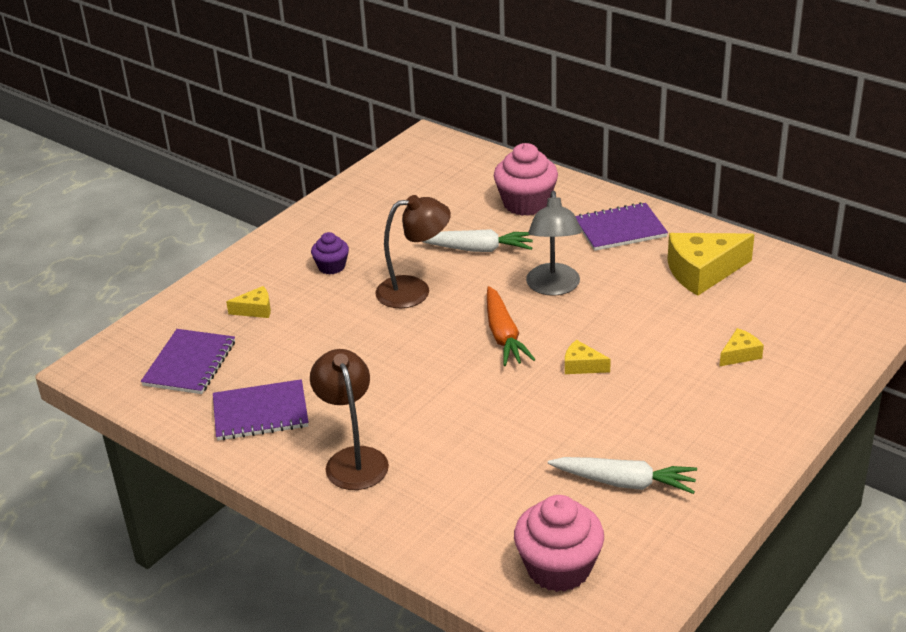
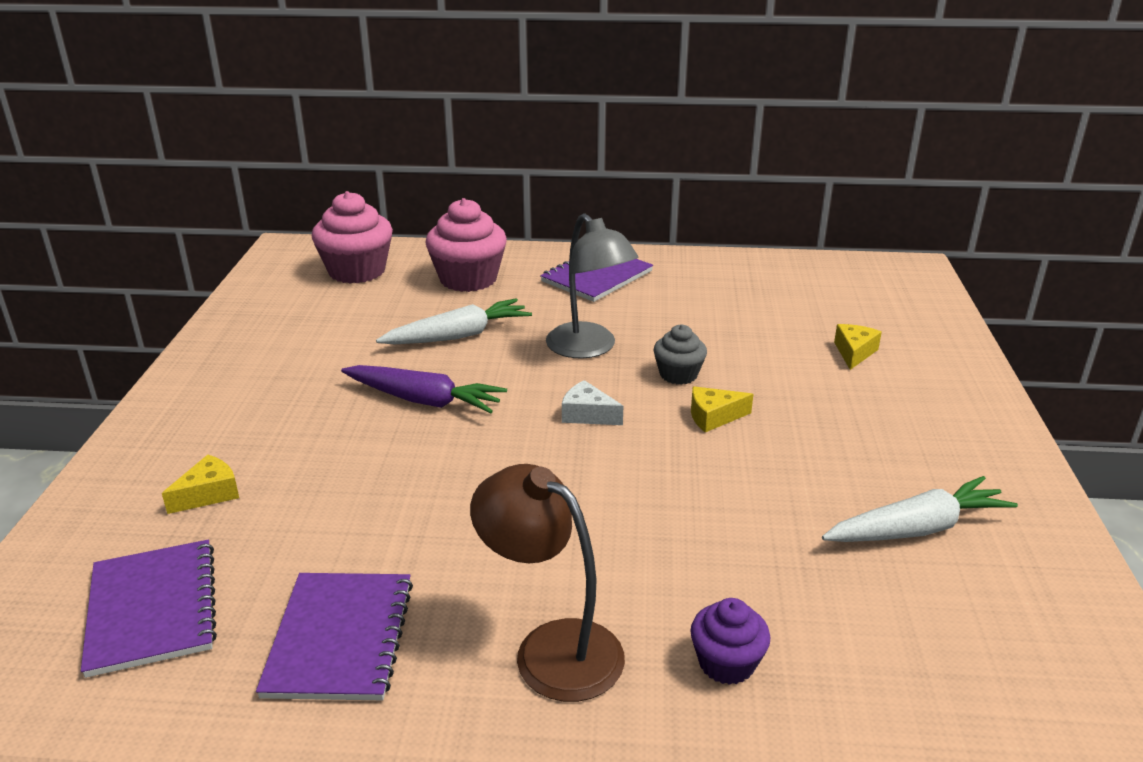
camera: 35 degrees left, 5 degrees down
purple notebook [213,379,309,441] -> purple notebook turned 45 degrees counterclockwise [256,573,413,700]
purple cupcake [311,232,349,274] -> purple cupcake moved to [690,598,770,685]
brown lamp [375,195,451,308] -> purple carrot [341,365,507,413]
orange carrot [487,286,536,366] -> white cheese [562,380,623,425]
pink cupcake [514,495,604,592] -> pink cupcake moved to [312,191,393,284]
yellow cheese [667,233,755,296] -> none
none -> grey cupcake [654,325,707,385]

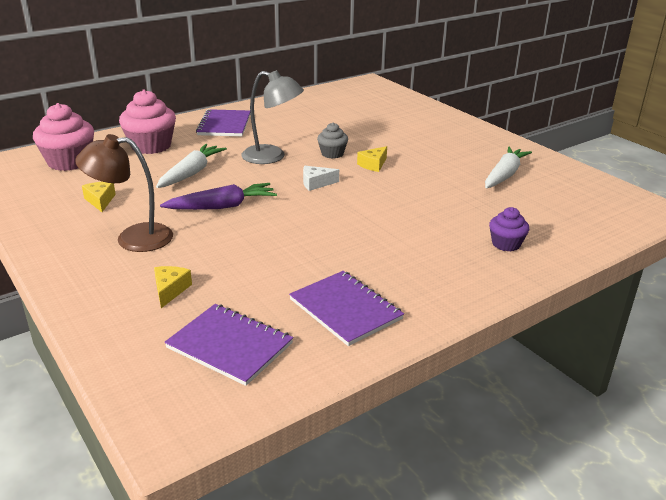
camera: 40 degrees left, 0 degrees up
brown lamp [470,464,625,702] -> brown lamp moved to [75,134,173,252]
yellow cheese [834,324,882,370] -> yellow cheese moved to [82,182,116,212]

